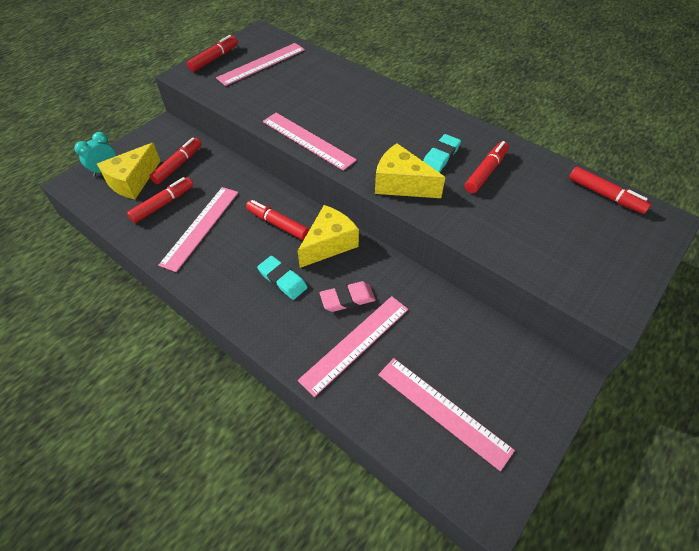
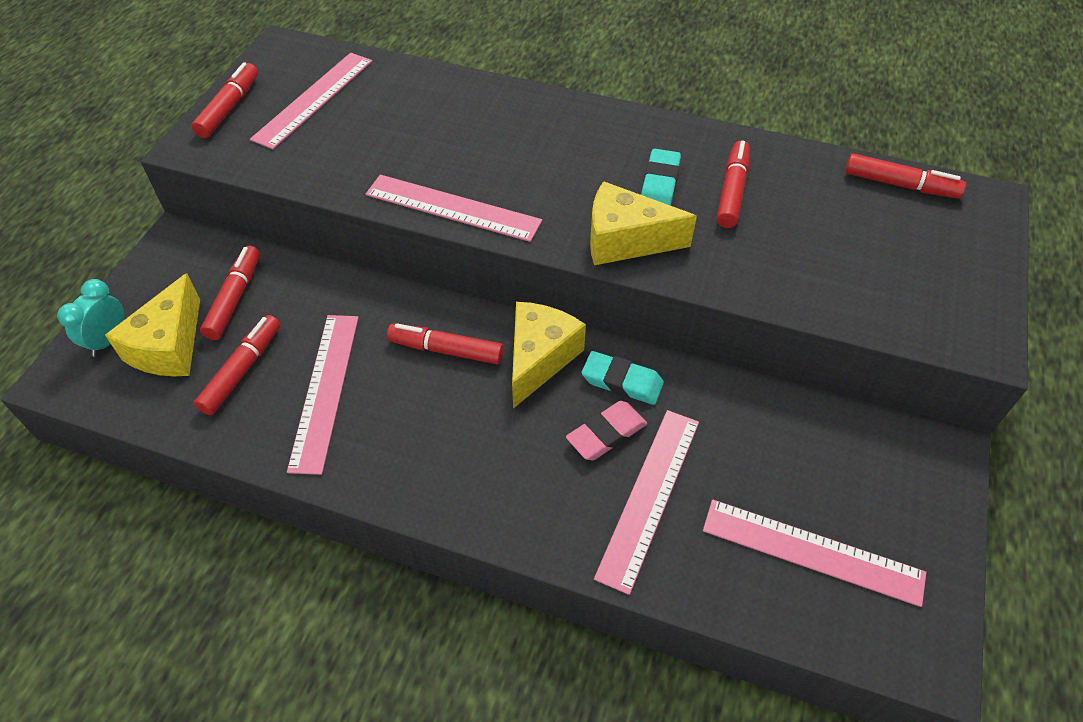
camera: 20 degrees left, 0 degrees up
turquoise eraser [257,256,308,300] -> turquoise eraser moved to [582,351,664,405]

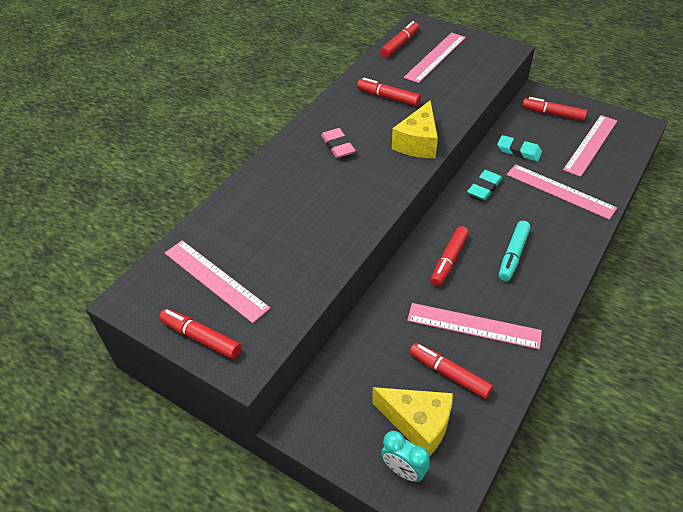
camera: 75 degrees left, 5 degrees down
red marker [200,246,260,340] -> red marker moved to [522,97,587,121]
pink ruler [366,175,542,242] -> pink ruler moved to [404,33,466,83]
yellow cheese [512,302,586,409] -> none
pink eraser [566,401,647,460] -> pink eraser moved to [321,128,356,158]
turquoise eraser [641,149,681,206] -> turquoise eraser moved to [497,135,542,162]
none -> turquoise marker [499,221,531,281]

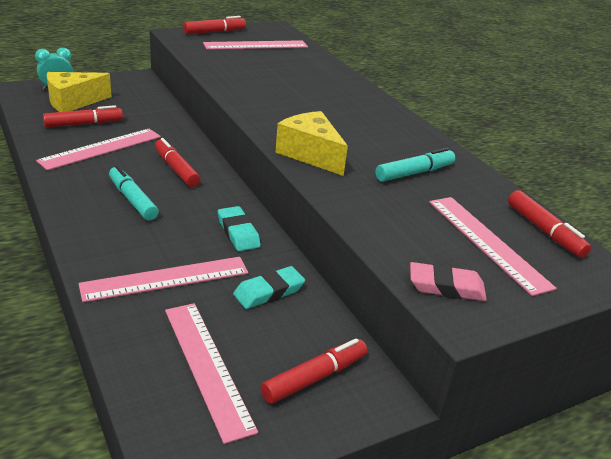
camera: 115 degrees right, 15 degrees down
pink eraser [321,128,356,158] -> pink eraser moved to [410,262,487,301]
red marker [357,78,421,106] -> turquoise marker [375,148,455,182]

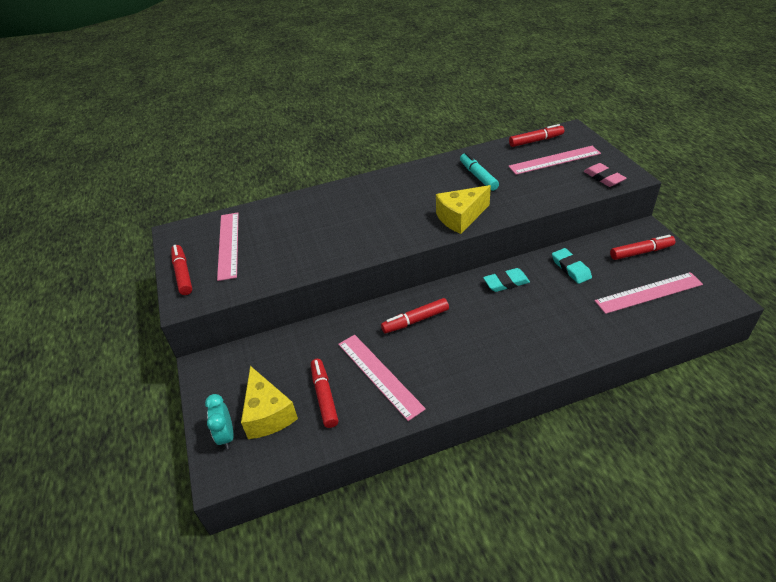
camera: 75 degrees left, 10 degrees up
pink ruler [78,257,248,302] -> none
turquoise marker [109,166,159,221] -> none
red marker [261,338,367,404] -> red marker turned 105 degrees clockwise [610,235,675,260]
pink eraser [410,262,487,301] -> pink eraser turned 45 degrees counterclockwise [584,163,627,187]

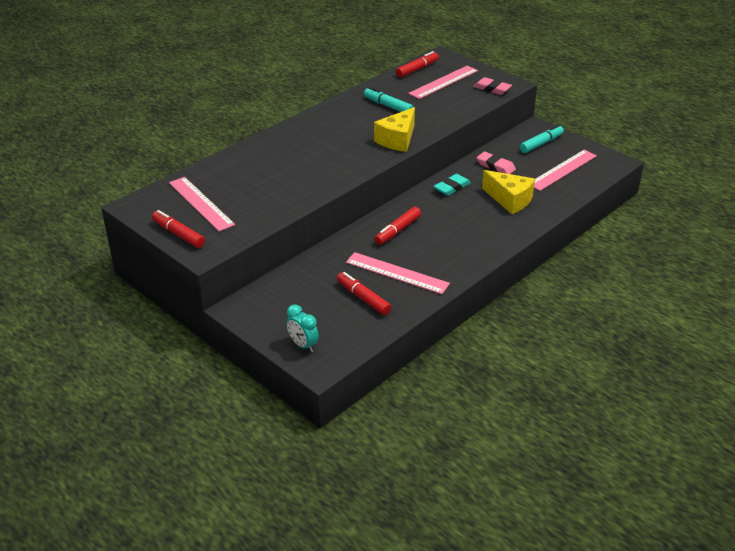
camera: 30 degrees left, 5 degrees down
yellow cheese [241,366,298,439] -> yellow cheese moved to [482,170,535,214]
turquoise eraser [552,248,592,284] -> pink eraser [477,152,516,174]
red marker [610,235,675,260] -> turquoise marker [520,125,564,153]

